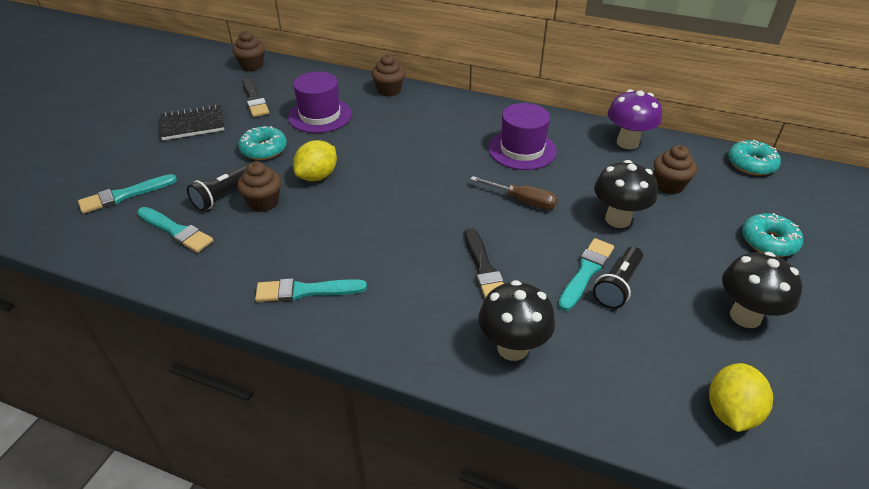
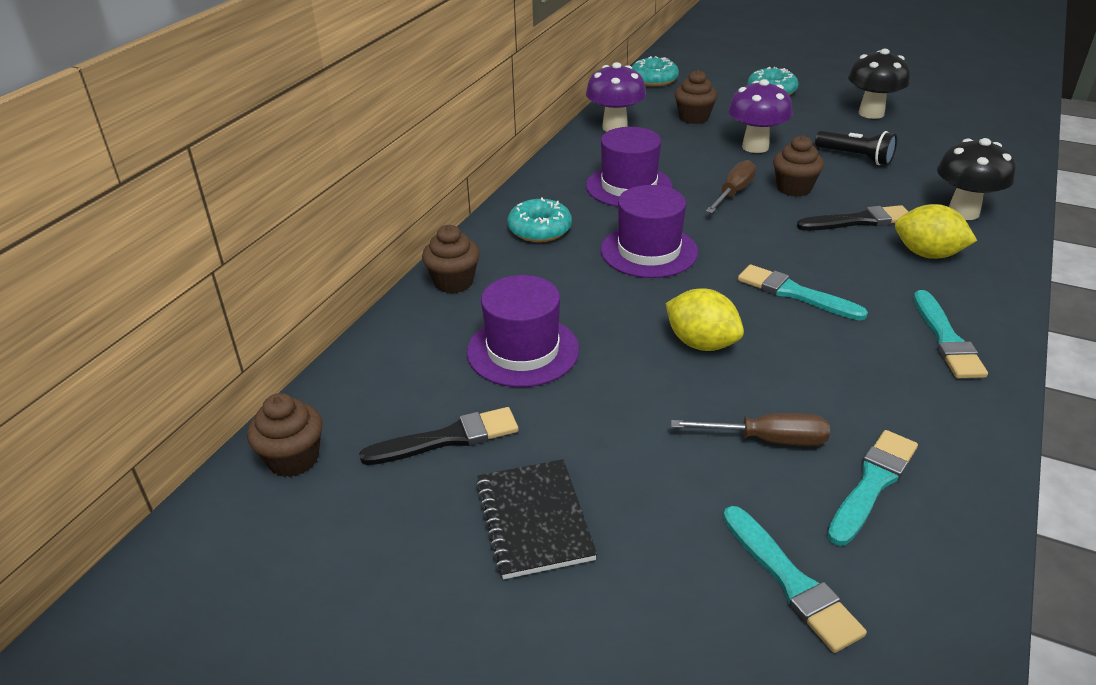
camera: 85 degrees left, 5 degrees down
black flashlight [187,165,248,211] -> brown screwdriver [671,413,830,446]
brown cupcake [237,161,281,212] -> brown cupcake moved to [773,135,824,197]
turquoise donut [238,126,287,160] -> turquoise donut moved to [508,198,572,242]
turquoise brush [558,238,614,311] -> turquoise brush moved to [738,265,868,321]
black mushroom [594,160,658,228] -> purple mushroom [728,79,793,153]
yellow lemon [709,363,773,432] -> yellow lemon moved to [895,204,977,259]
none -> purple hat [601,185,698,278]

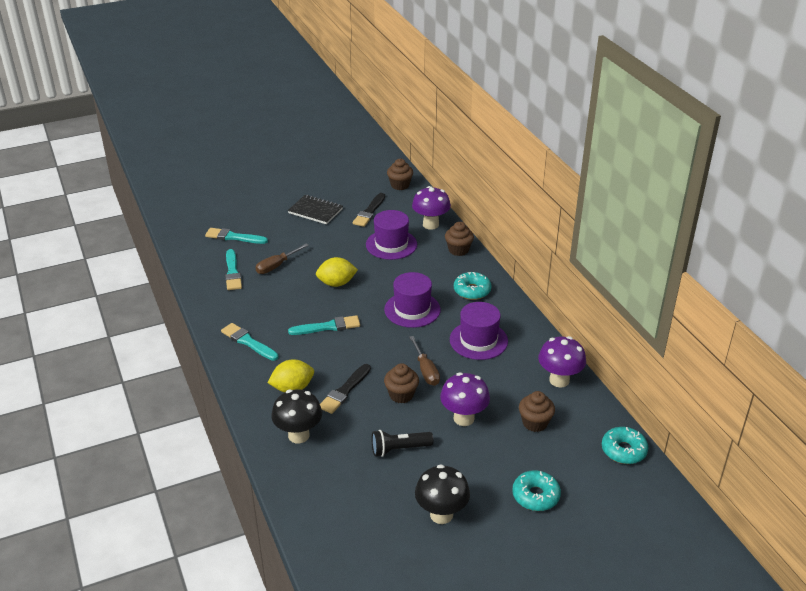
camera: 130 degrees right, 0 degrees up
none -> purple mushroom [412,186,451,230]

